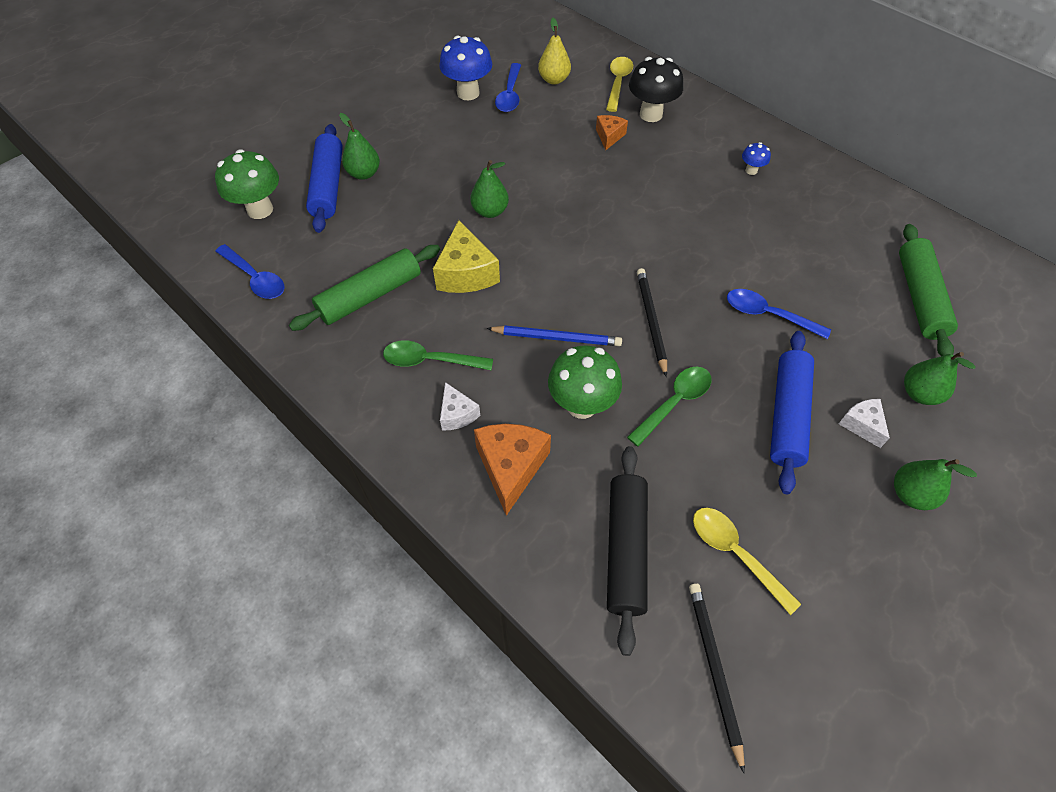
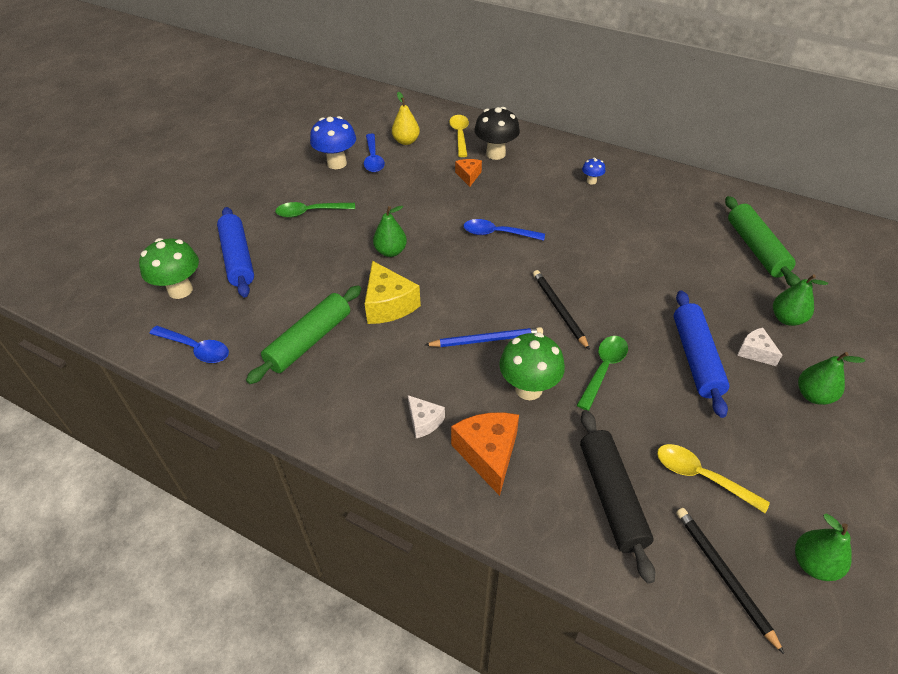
camera: 15 degrees left, 10 degrees down
green pear [339,113,380,180] -> green pear moved to [795,514,852,581]
green spoon [383,341,493,370] -> green spoon moved to [275,202,355,218]
blue spoon [727,289,831,339] -> blue spoon moved to [464,219,545,241]

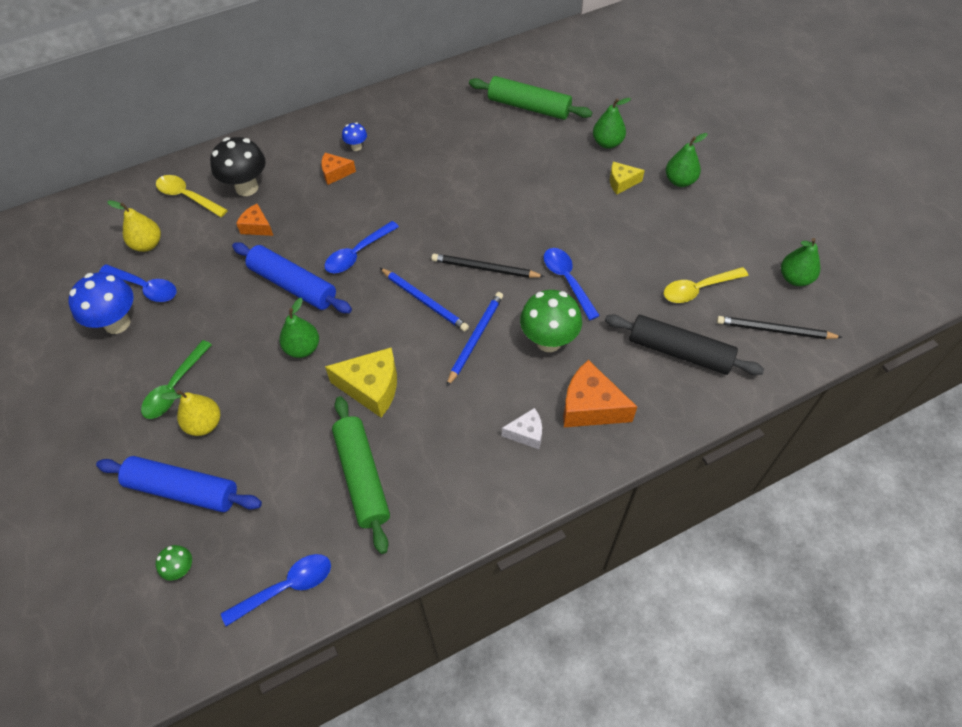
camera: 55 degrees left, 10 degrees up
green mushroom [139,238,199,299] -> green mushroom [156,545,192,580], size x0.49
green spoon [577,336,628,411] -> blue spoon [543,248,600,320]
blue rolling pin [674,291,730,418] -> blue rolling pin moved to [232,242,352,313]
white cheese [737,327,782,366] -> yellow cheese [610,162,645,194]
none -> yellow pear [160,390,220,436]
none -> orange cheese [321,153,356,185]
none -> blue pencil [380,268,469,332]

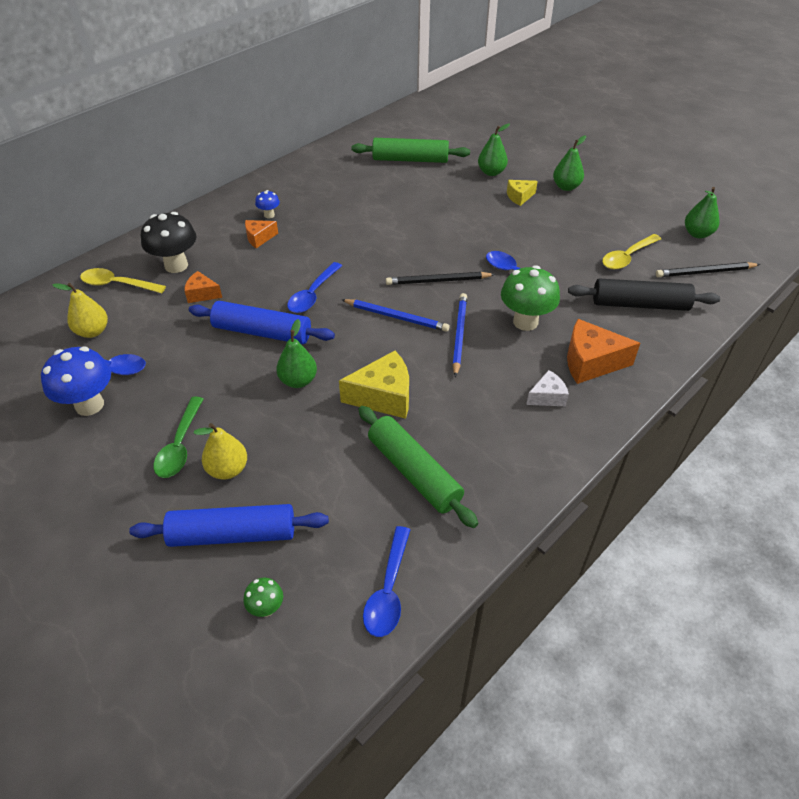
camera: 20 degrees left, 10 degrees down
blue spoon [221,554,331,626] -> blue spoon turned 150 degrees clockwise [363,526,410,637]

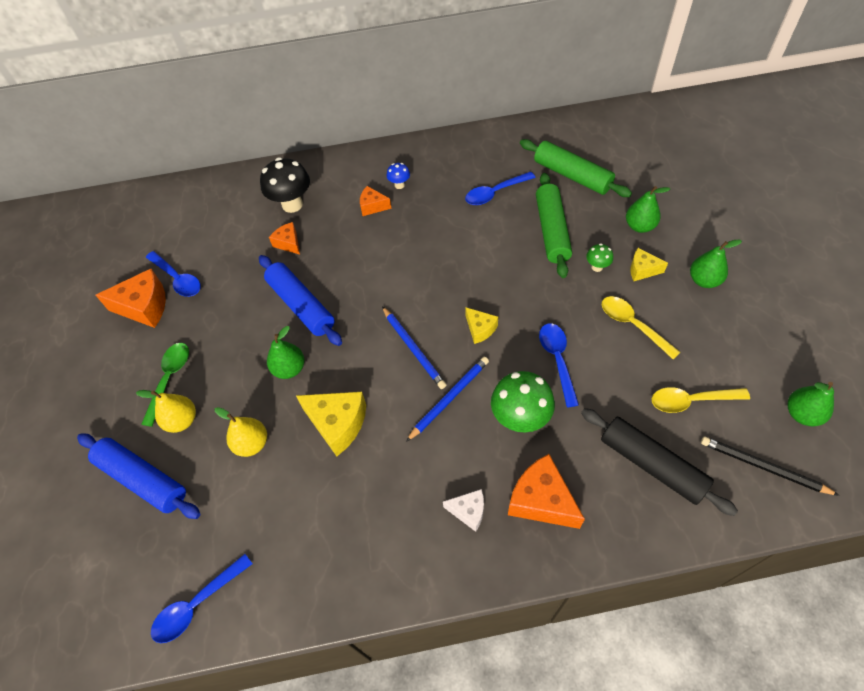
camera: 40 degrees right, 10 degrees up
blue mushroom [41,346,111,416] -> orange cheese [96,269,166,328]
yellow pear [53,283,108,338] -> yellow pear moved to [215,407,267,457]
yellow spoon [80,268,166,293] -> yellow spoon moved to [602,296,681,359]
green spoon [153,396,203,478] -> green spoon turned 150 degrees clockwise [141,343,189,427]
green mushroom [243,578,283,617] -> green mushroom moved to [586,243,613,272]
blue spoon [287,262,342,313] -> blue spoon moved to [465,172,536,205]
green rolling pin [358,406,478,528] -> green rolling pin moved to [536,173,572,278]
black pencil [386,272,495,285] -> yellow cheese [465,307,498,344]

